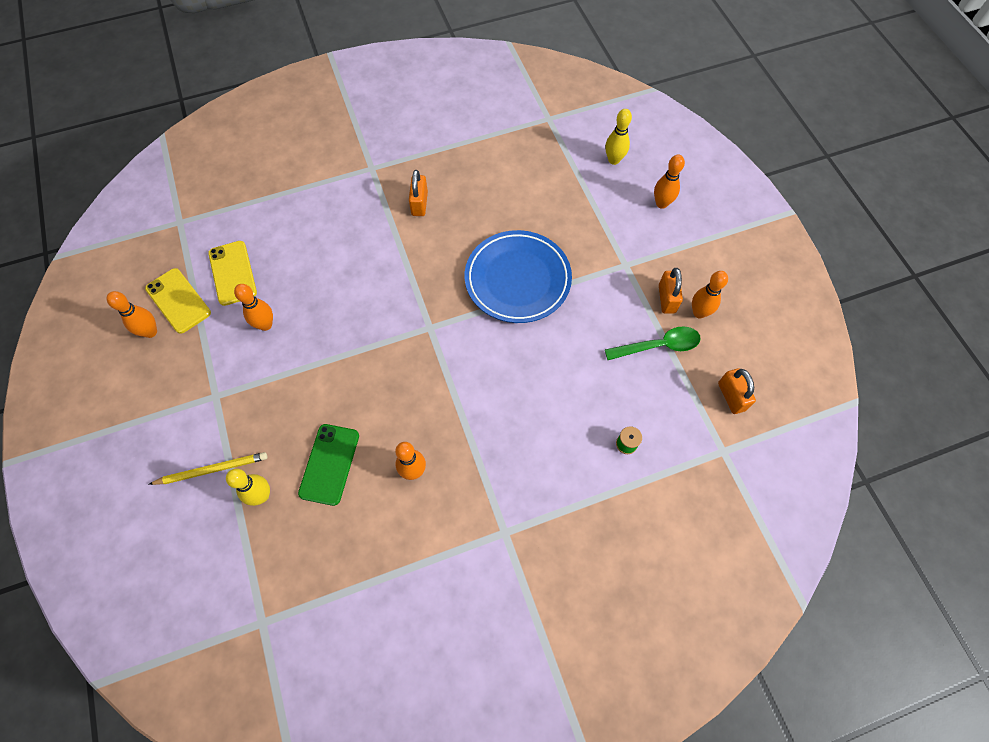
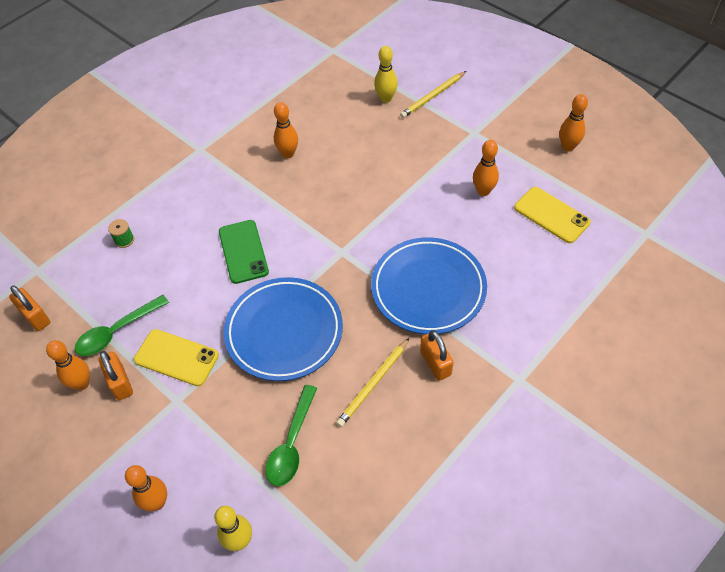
camera: 155 degrees right, 10 degrees down
yellow phone [145,268,211,334] -> yellow phone moved to [134,329,219,386]
green phone [298,424,359,506] -> green phone moved to [219,220,269,284]
none -> green spoon [266,385,317,486]
none -> yellow pencil [336,338,409,427]
none -> blue plate [371,237,487,334]

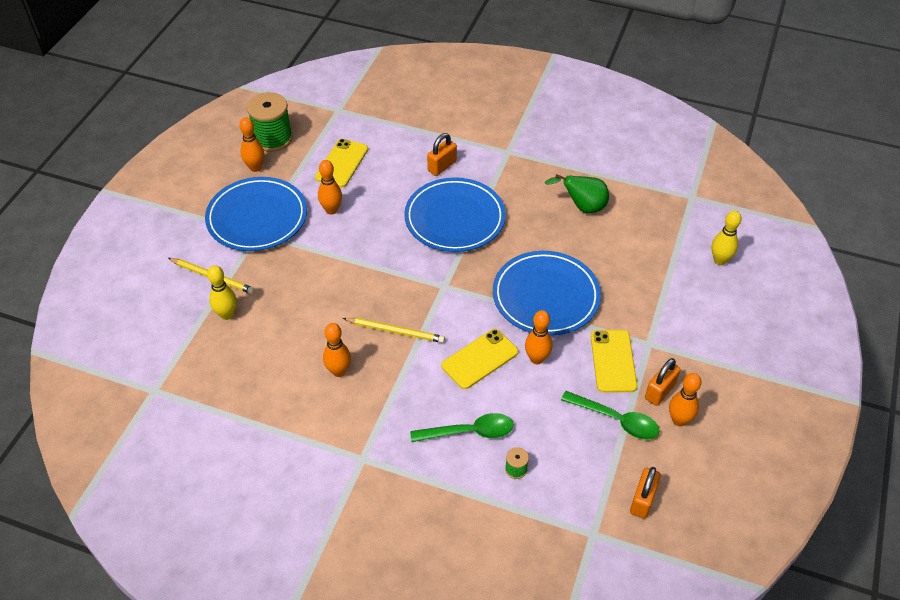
camera: 115 degrees left, 5 degrees down
orange bowling pin [125,465,167,511] -> orange bowling pin moved to [525,310,552,364]
green phone [219,220,269,284] -> yellow phone [441,329,518,389]
green spoon [266,385,317,486] -> green spoon moved to [410,413,513,442]
yellow pencil [336,338,409,427] -> yellow pencil moved to [342,318,445,343]
orange padlock [420,330,453,381] -> orange padlock moved to [427,133,457,176]
none -> blue plate [205,177,307,251]
none -> green spool [247,92,293,152]
none -> green pear [544,174,609,213]

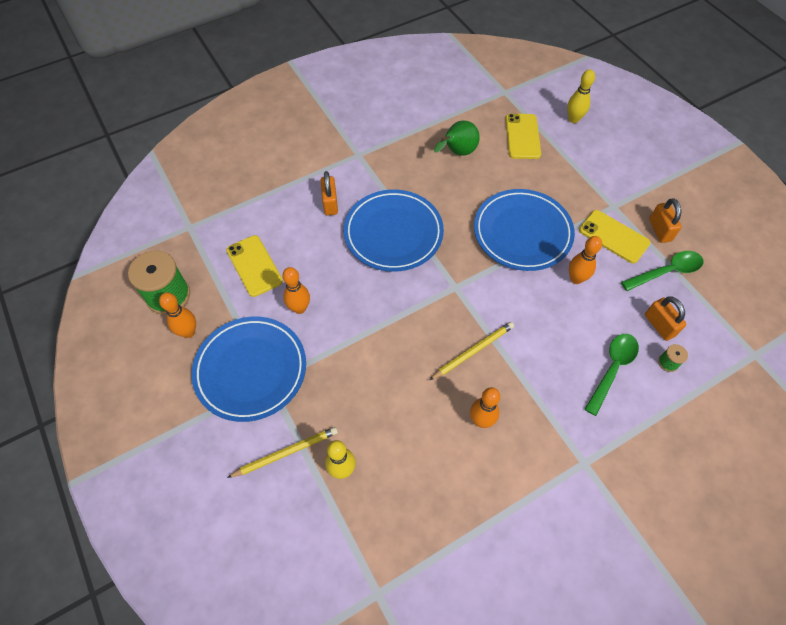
camera: 50 degrees left, 10 degrees up
yellow phone [441,329,518,389] -> yellow phone moved to [506,114,541,159]
orange padlock [630,467,661,519] -> orange padlock moved to [645,296,687,341]
orange bowling pin [669,373,701,426] -> none

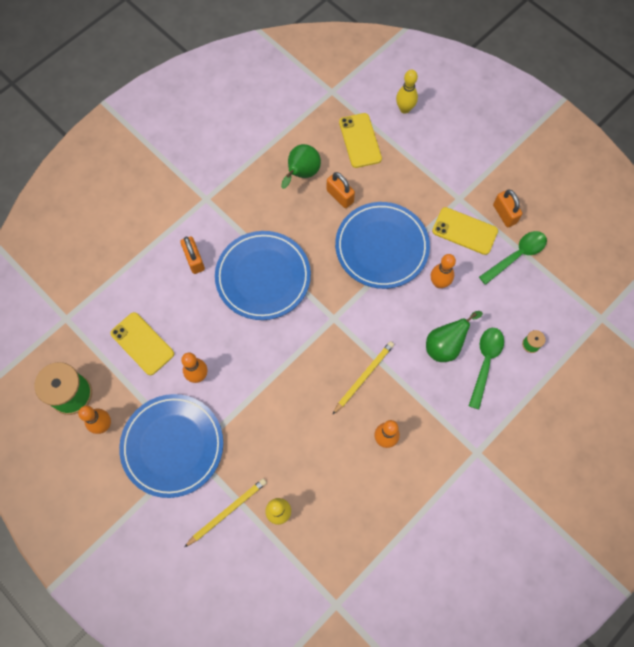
camera: 15 degrees left, 10 degrees up
orange padlock [645,296,687,341] -> orange padlock moved to [326,172,355,208]
none -> green pear [426,311,483,362]

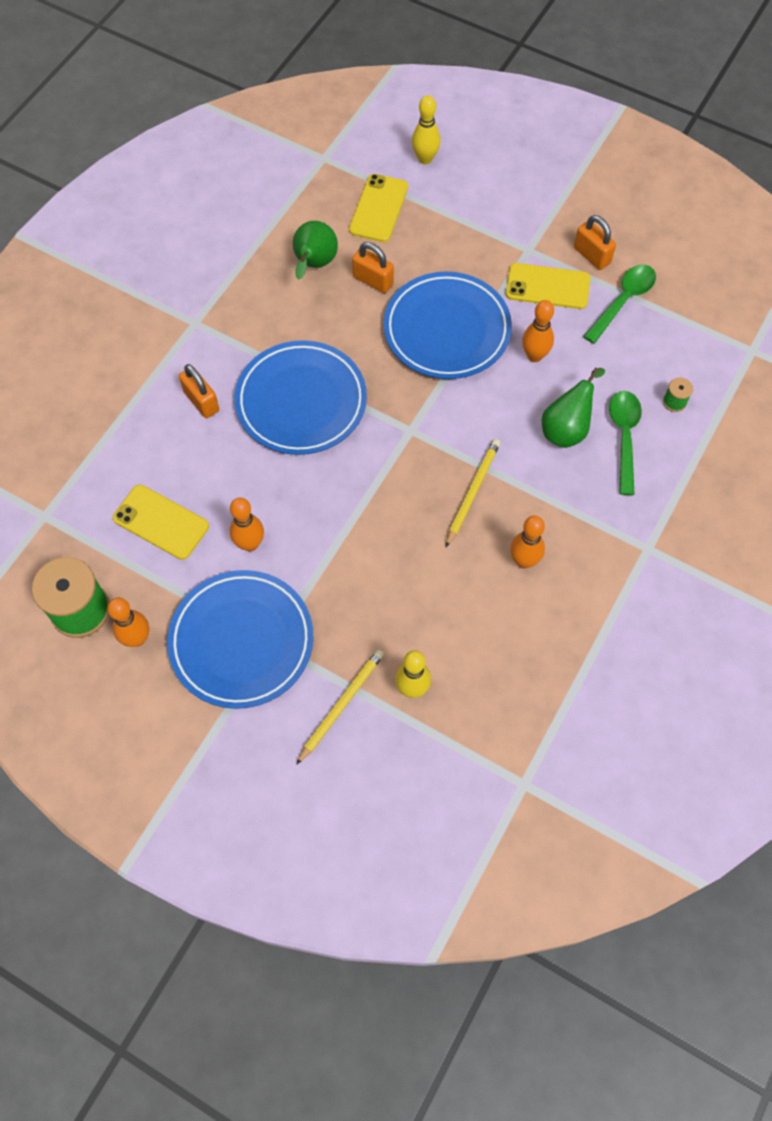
camera: 15 degrees left, 5 degrees down
yellow phone [339,113,382,168] -> yellow phone turned 45 degrees clockwise [349,174,408,242]

